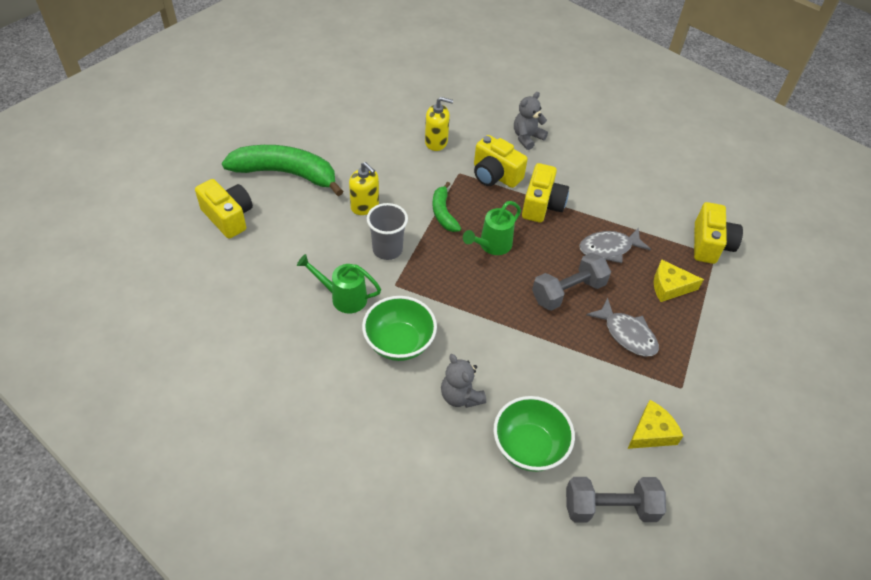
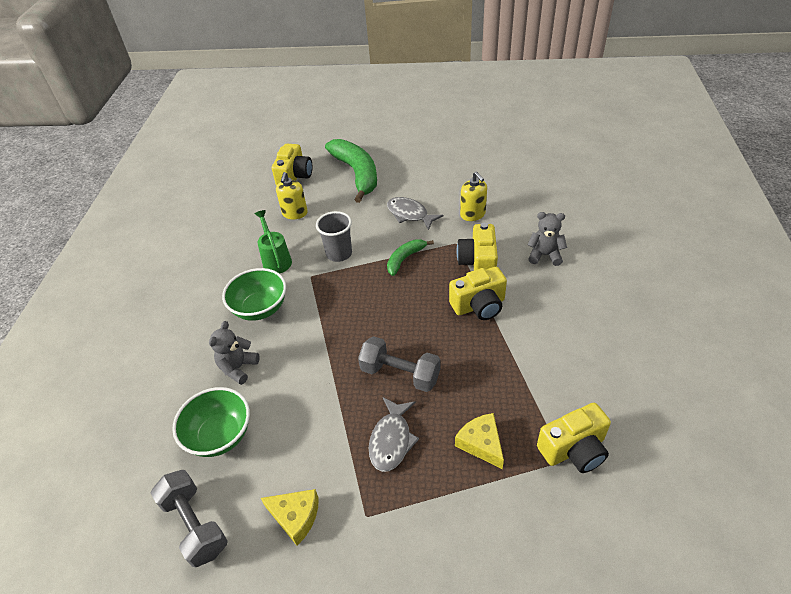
camera: 60 degrees right, 5 degrees down
yellow soap dispenser [349,162,379,215] -> yellow soap dispenser moved to [276,172,308,219]
green watering can [463,201,521,255] -> none
grey fish [579,227,651,263] -> grey fish moved to [387,197,443,230]

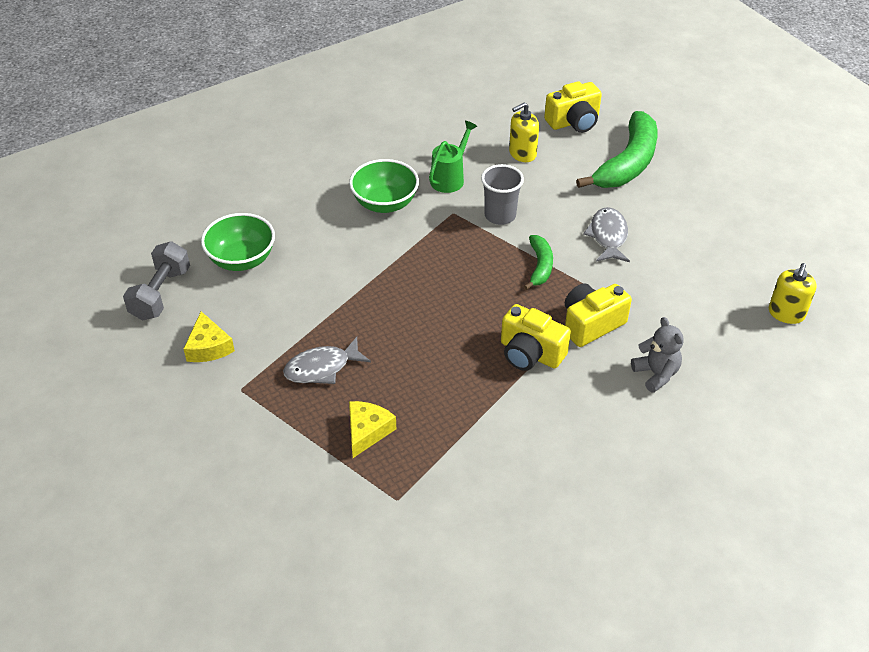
camera: 50 degrees right, 0 degrees up
grey teddy bear [209,321,260,385] -> none
grey dumbbell [358,336,441,392] -> none
green banana [387,239,434,276] -> green banana turned 90 degrees clockwise [524,235,553,290]
yellow soap dispenser [460,171,487,221] -> yellow soap dispenser moved to [769,263,817,324]
yellow camera [537,403,611,473] -> none

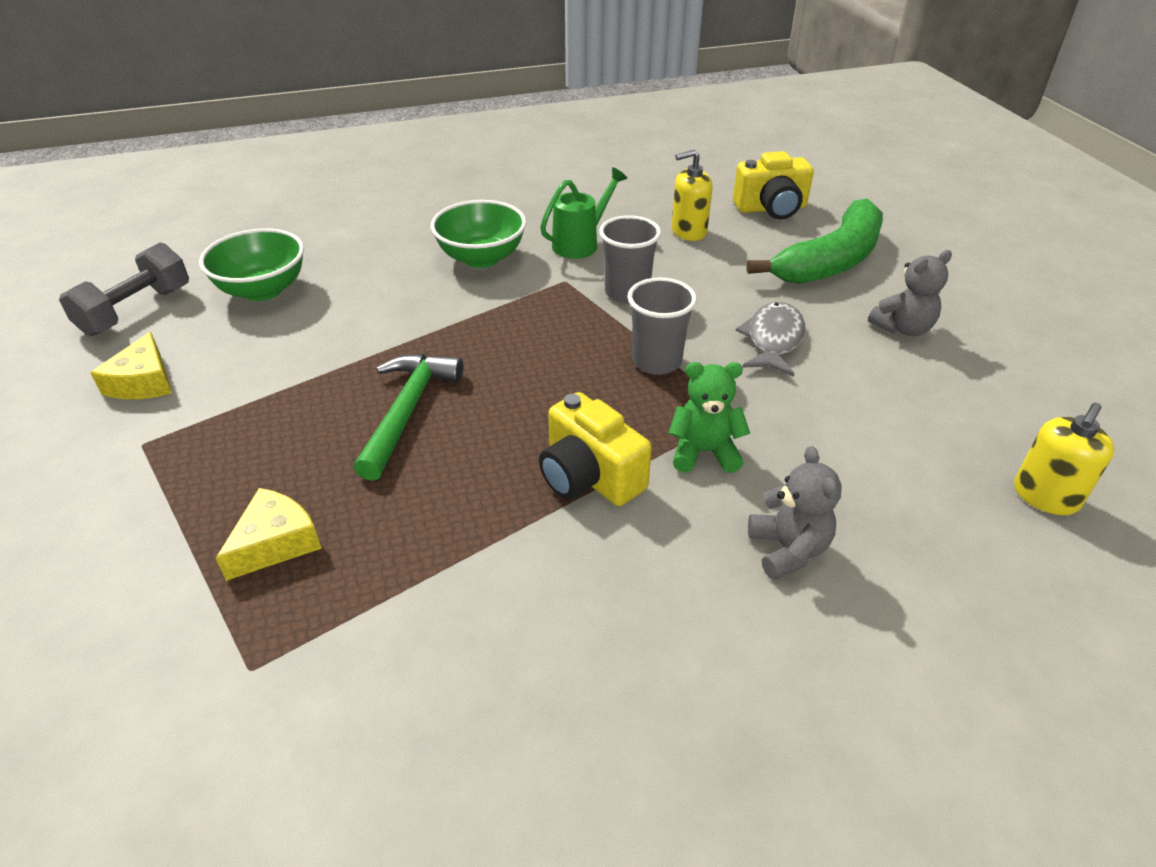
camera: 15 degrees right, 5 degrees down
grey fish [283,337,371,384] -> none
green banana [524,235,553,290] -> grey cup [627,277,697,375]
yellow camera [565,283,632,347] -> green teddy bear [669,362,750,473]
none -> green hammer [354,354,463,481]
none -> grey teddy bear [868,250,952,336]

